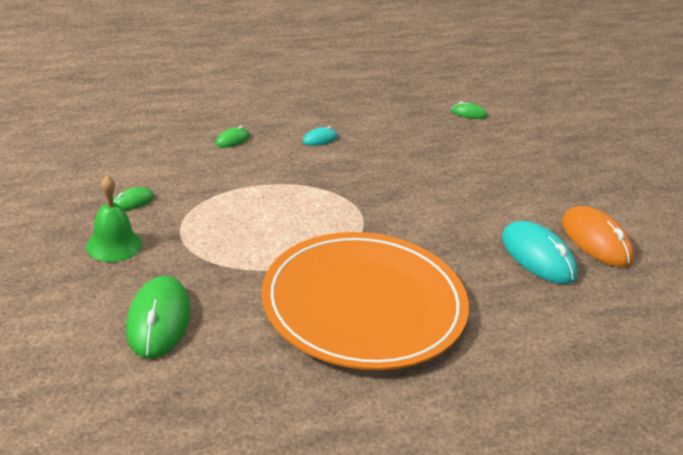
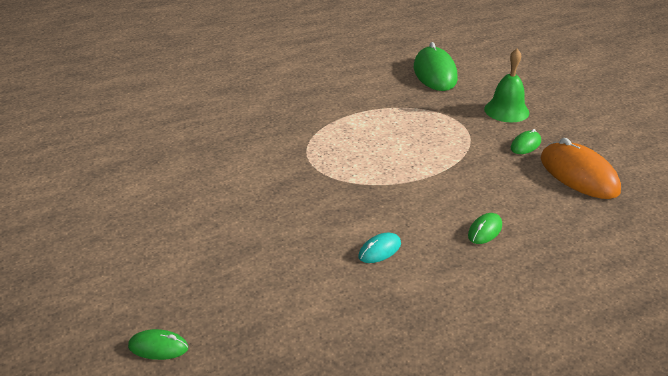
camera: 175 degrees right, 0 degrees up
orange plate [262,232,469,370] -> none
turquoise mouse [502,221,578,284] -> none
orange mouse [562,206,634,267] -> orange mouse moved to [540,138,621,199]

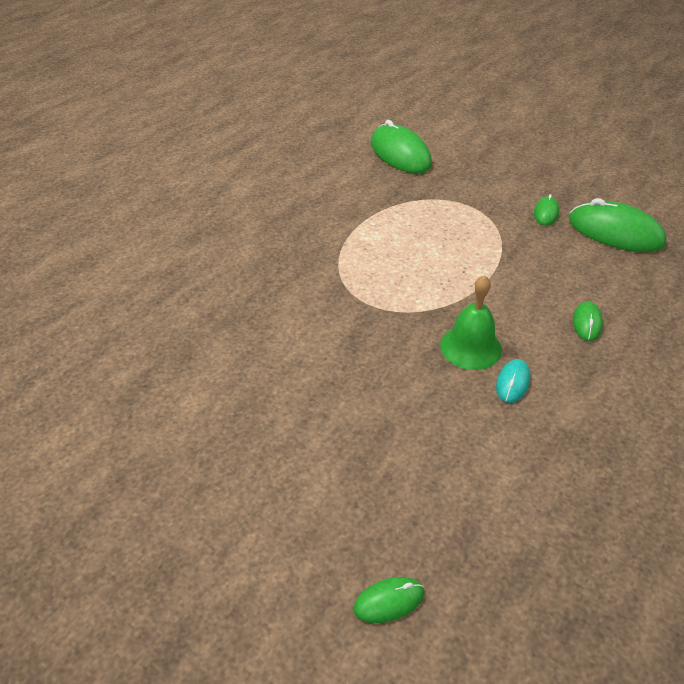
camera: 25 degrees left, 10 degrees up
green bell [484,49,529,122] -> green bell moved to [440,275,502,370]
orange mouse [540,138,621,199] -> green mouse [569,198,666,252]

